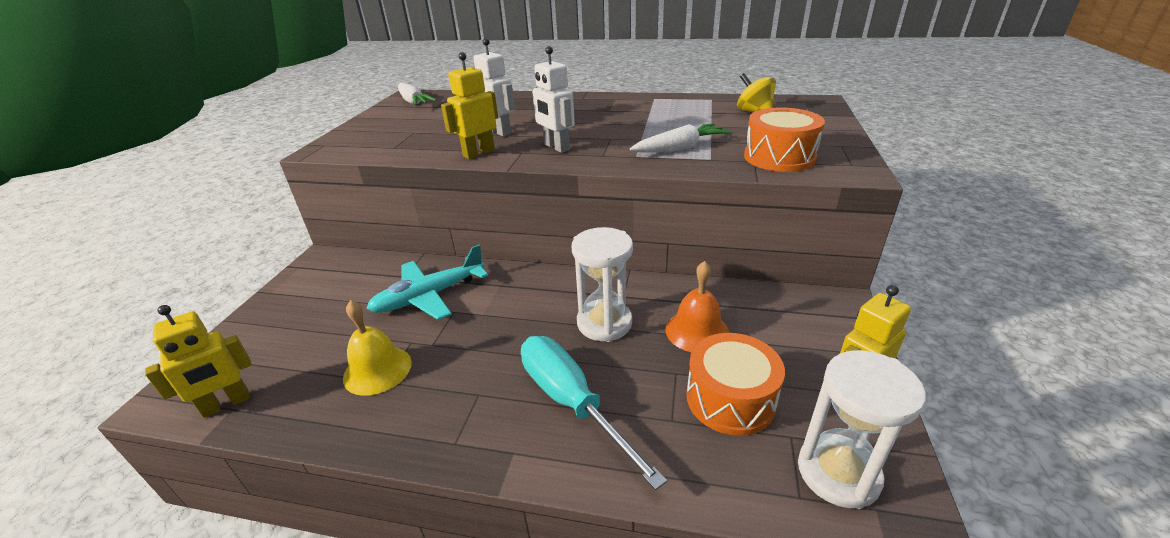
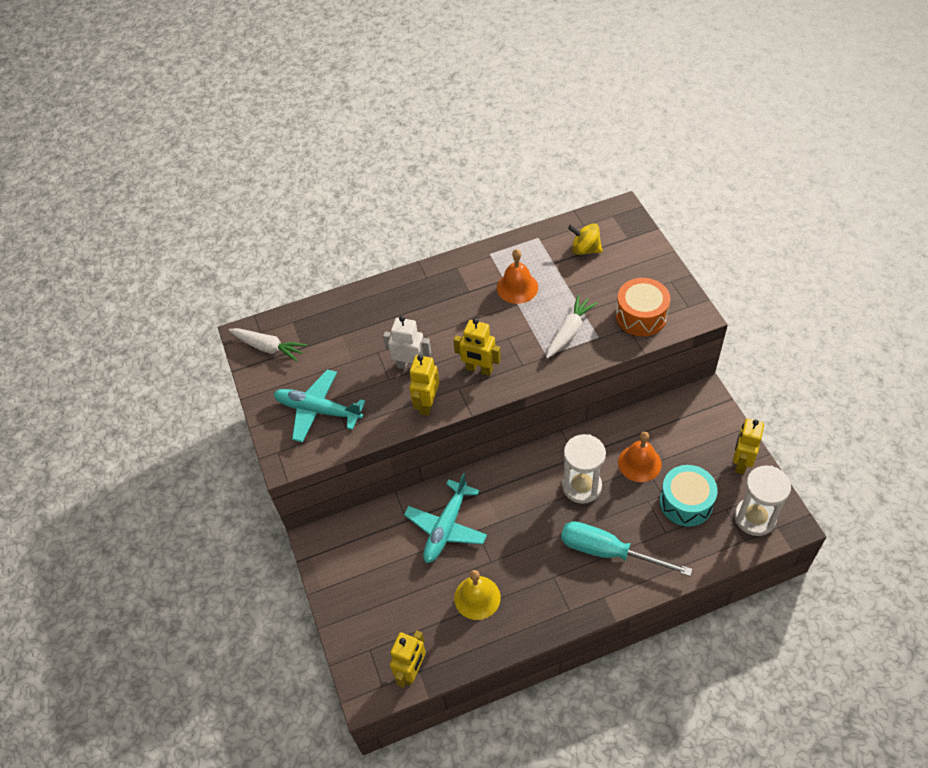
camera: 30 degrees left, 20 degrees up
white robot [532,46,575,153] -> yellow robot [453,318,501,376]
orange drum [687,333,785,436] -> turquoise drum [660,465,718,527]
none -> turquoise plane [274,369,366,443]
none -> orange bell [497,249,538,304]

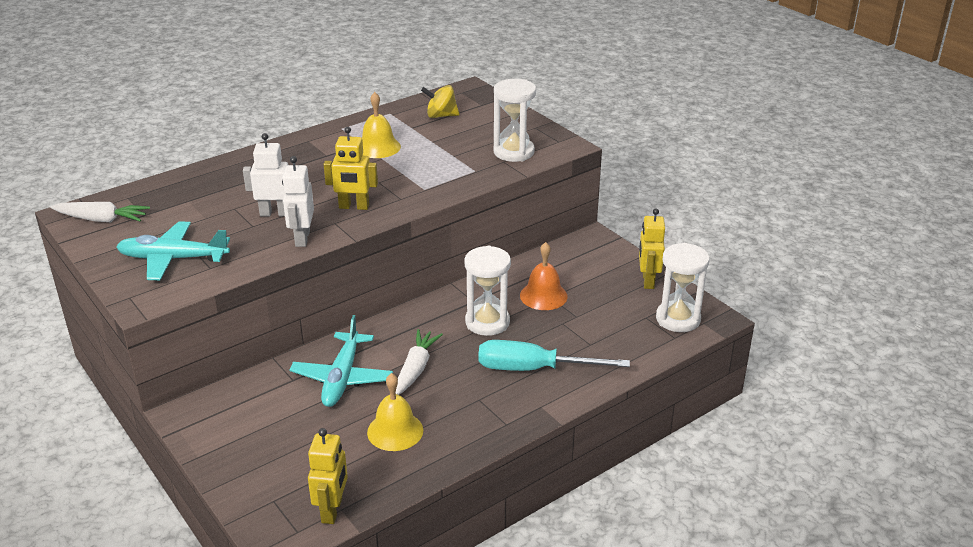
camera: 20 degrees left, 20 degrees down
yellow robot [409,355,439,416] -> white robot [282,156,314,247]
orange bell [497,249,538,304] -> yellow bell [362,92,401,158]
white carrot [546,295,598,359] -> white carrot moved to [396,329,443,395]
orange drum [616,278,670,336] -> white hourglass [494,79,536,162]
turquoise drum [660,465,718,527] -> none

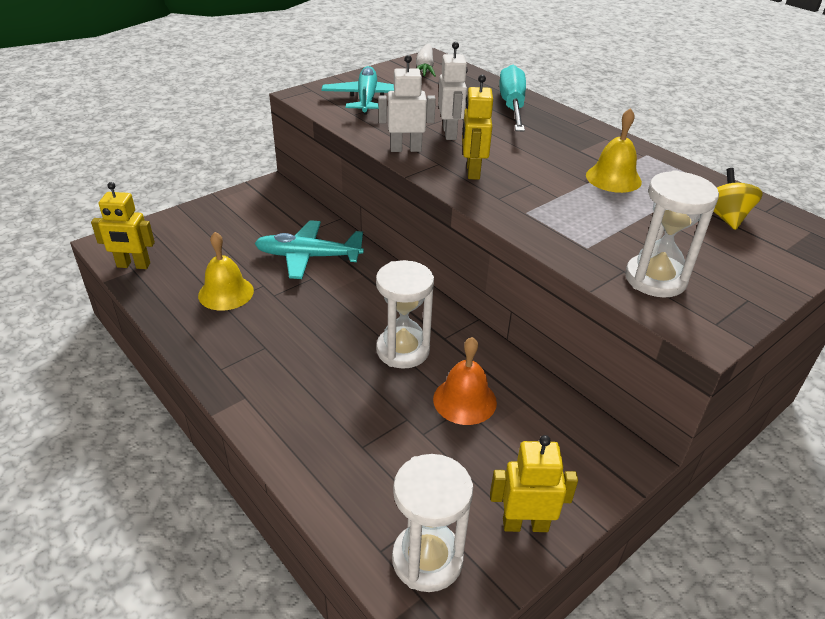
camera: 85 degrees right, 5 degrees up
white carrot [396,329,443,395] -> none
turquoise screwdriver [478,340,630,371] -> turquoise screwdriver moved to [499,65,526,132]

